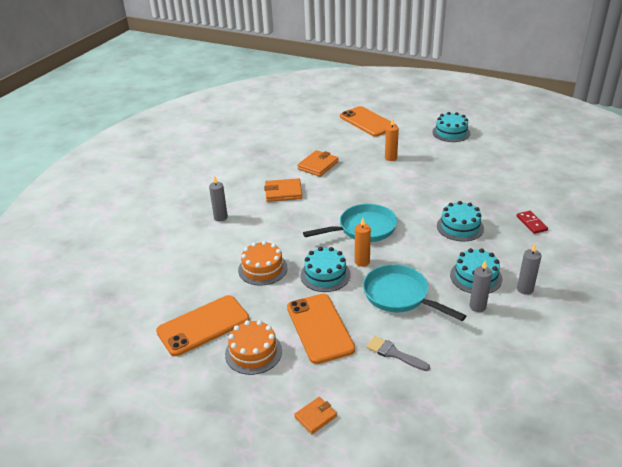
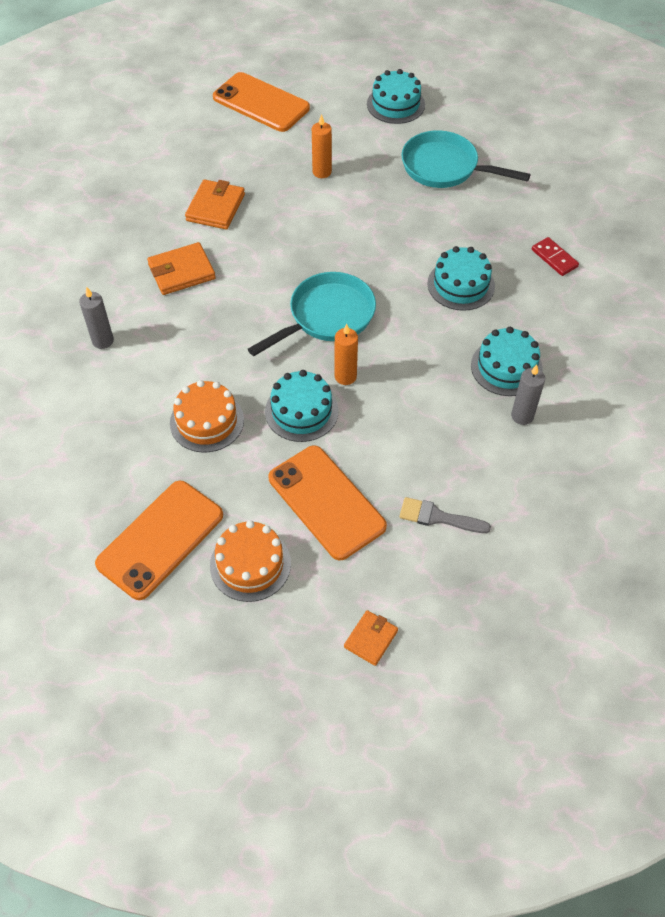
camera: 20 degrees left, 20 degrees up
turquoise pan [363,264,466,321] -> turquoise pan moved to [401,130,531,188]
grey candle [517,244,542,295] -> none

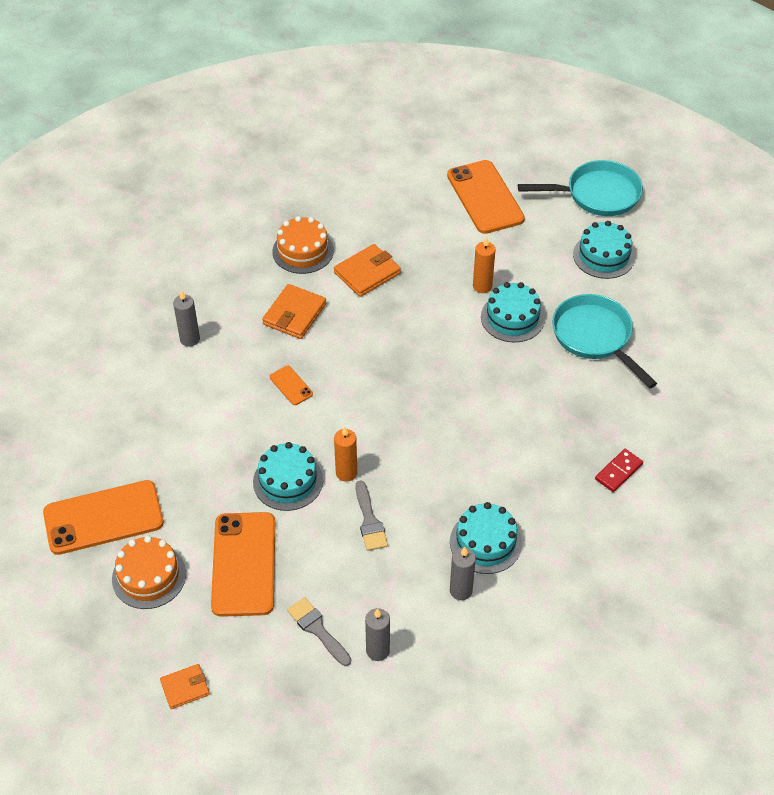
camera: 35 degrees right, 5 degrees down
orange wallet [147,242,216,295] -> orange wallet turned 75 degrees counterclockwise [262,284,326,339]
orange cake [170,380,244,452] -> orange cake moved to [272,216,334,274]
turquoise pan [248,272,376,356] -> turquoise pan moved to [518,160,643,216]
turquoise cake [427,246,495,311] -> turquoise cake moved to [481,282,545,342]
red domino [532,237,579,276] -> red domino turned 45 degrees clockwise [595,449,643,492]
none -> orange phone [270,366,313,405]
none -> grey brush [356,481,388,551]
none -> grey candle [365,608,390,661]

